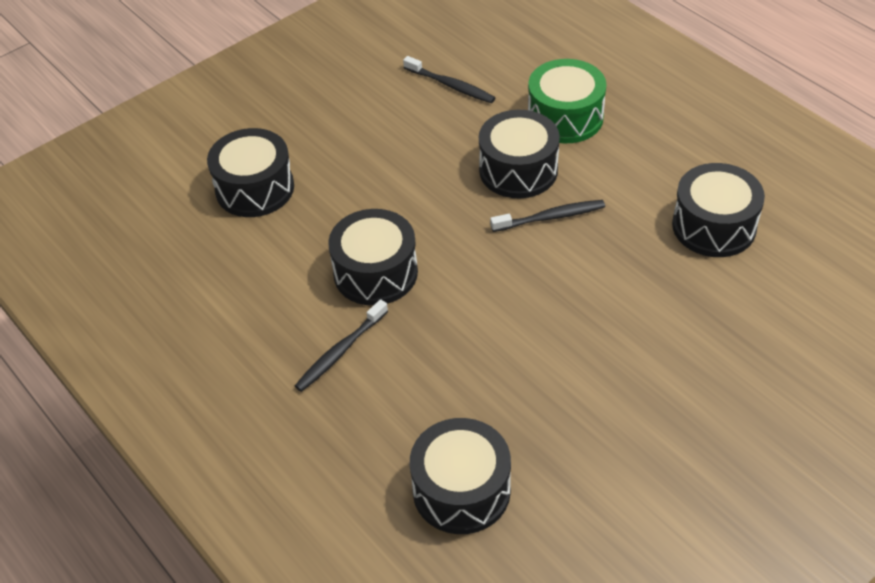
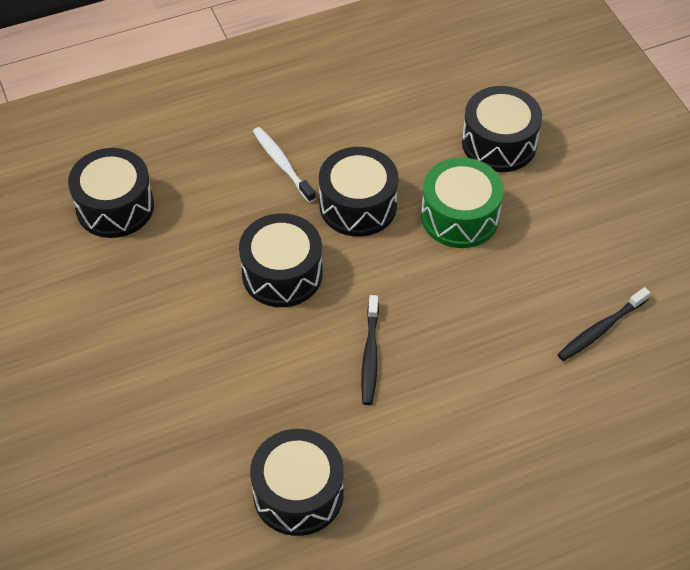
camera: 105 degrees right, 5 degrees up
black toothbrush [295,299,388,392] -> white toothbrush [253,127,316,203]
black drum [479,110,560,198] -> black drum moved to [239,213,323,307]
green drum [528,59,606,143] -> green drum moved to [421,157,504,248]

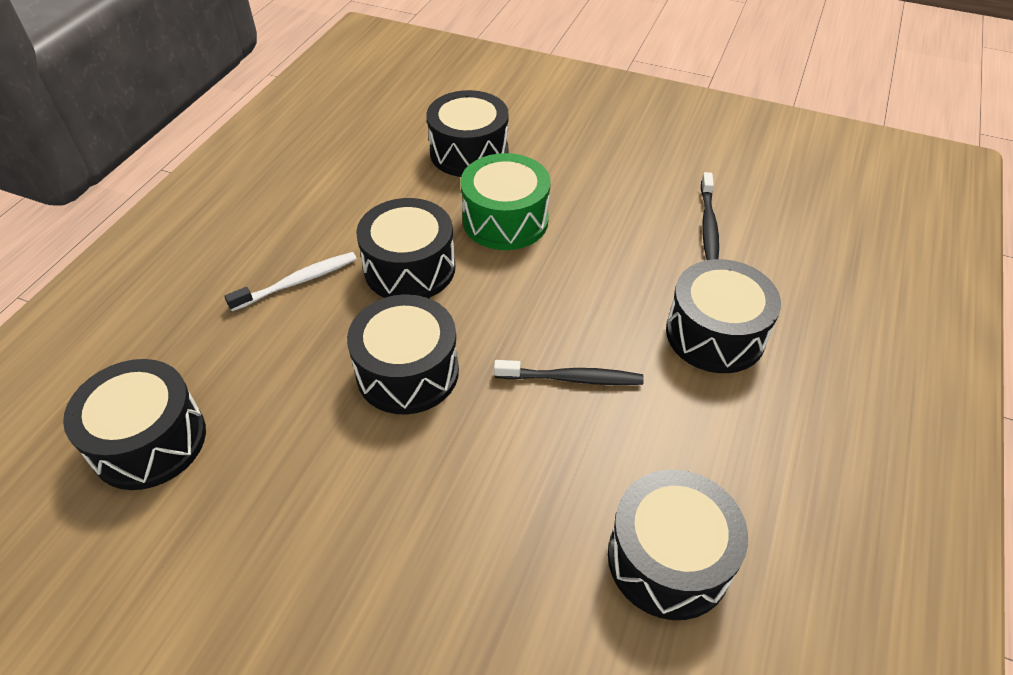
camera: 45 degrees left, 5 degrees down
white toothbrush [253,127,316,203] -> white toothbrush turned 135 degrees clockwise [224,252,357,311]
black toothbrush [361,295,379,405] -> black toothbrush turned 45 degrees counterclockwise [494,360,644,385]
none -> black drum [666,259,781,373]

